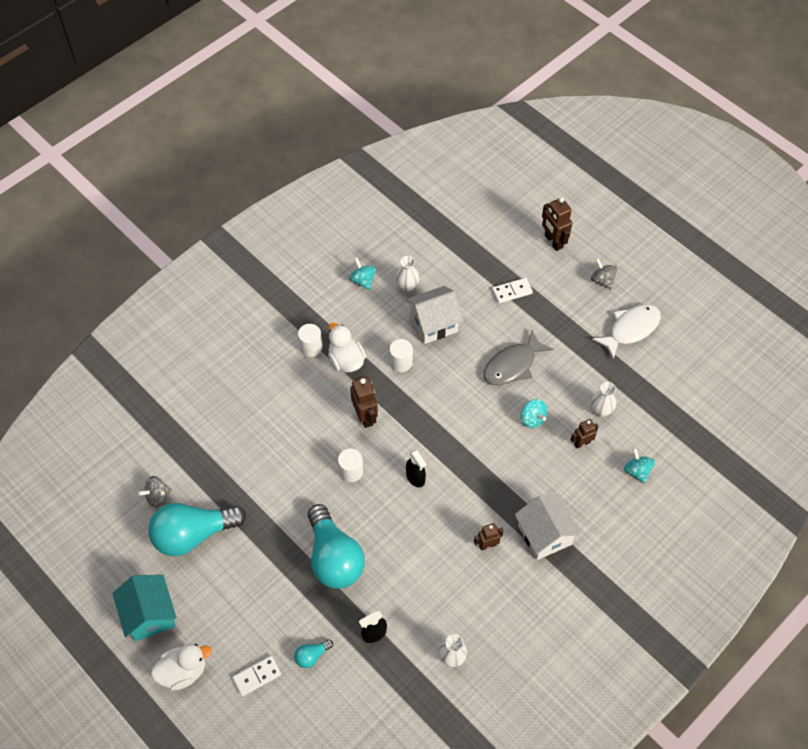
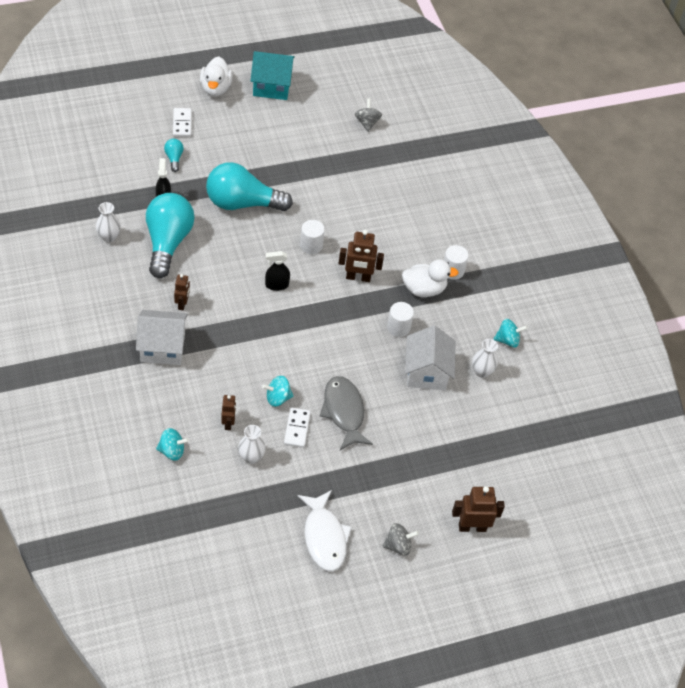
camera: 110 degrees right, 5 degrees down
turquoise light bulb [148,503,246,557] -> turquoise light bulb moved to [146,193,195,278]
white domino [492,278,533,303] -> white domino moved to [284,408,311,448]

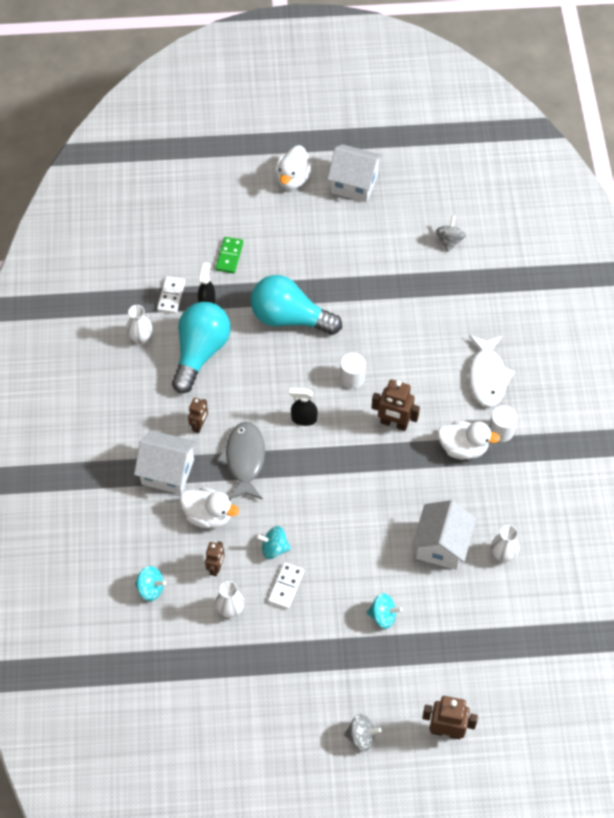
camera: 20 degrees right, 5 degrees up
turquoise light bulb [164,139,184,172] -> green domino [215,237,243,274]
white domino [173,108,192,137] -> white domino moved to [157,276,185,314]
turquoise house [251,51,295,100] -> white house [327,144,383,202]
white fish [298,490,352,571] -> white fish moved to [469,335,515,407]
grey fish [320,376,373,450] -> grey fish moved to [217,422,265,500]
white cylinder [387,302,414,337] -> none
turquoise spinning top [494,319,528,348] -> turquoise spinning top moved to [367,593,403,629]
none -> white duck [180,487,239,528]

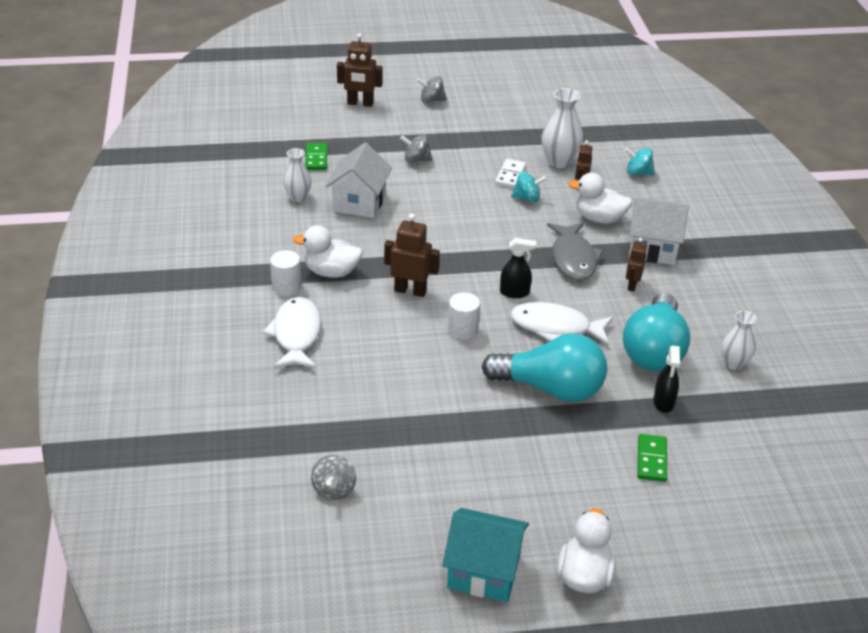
camera: 175 degrees right, 20 degrees down
white domino [157,276,185,314] -> none
white vase [215,581,244,618] -> white vase [541,88,583,168], size x1.53
white house [327,144,383,202] -> turquoise house [442,508,529,602]
turquoise spinning top [367,593,403,629] -> grey spinning top [400,134,433,163]
none -> green domino [305,143,328,170]
none -> white fish [510,302,613,345]

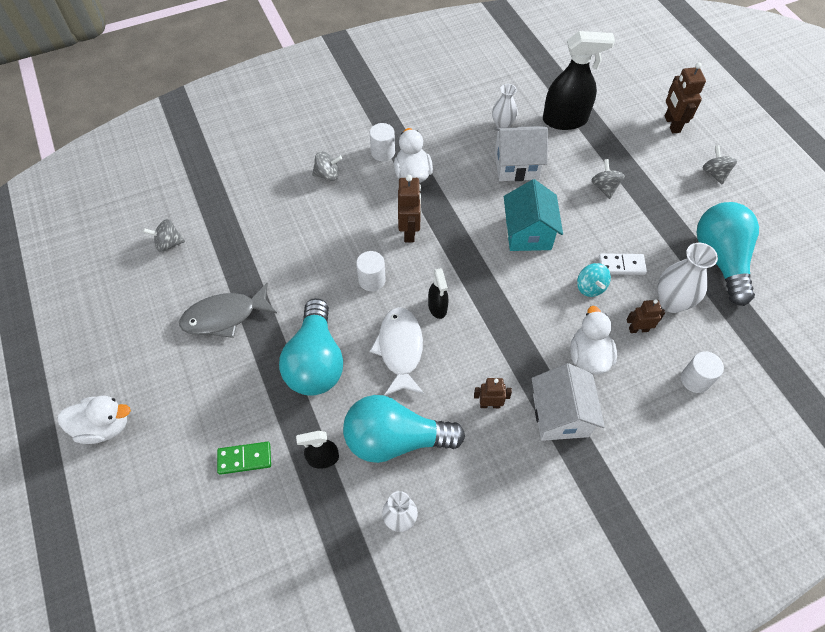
camera: 75 degrees right, 20 degrees up
white fish [263,297,321,369] -> grey spinning top [312,151,342,181]
green domino [305,143,328,170] -> black spray bottle [543,31,615,130]
turquoise house [442,508,529,602] -> turquoise house moved to [504,179,563,251]
grey fish [547,222,604,281] -> grey fish moved to [179,283,277,338]
turquoise spinning top [624,148,655,175] -> white cylinder [681,352,724,393]
none -> turquoise light bulb [697,202,759,306]

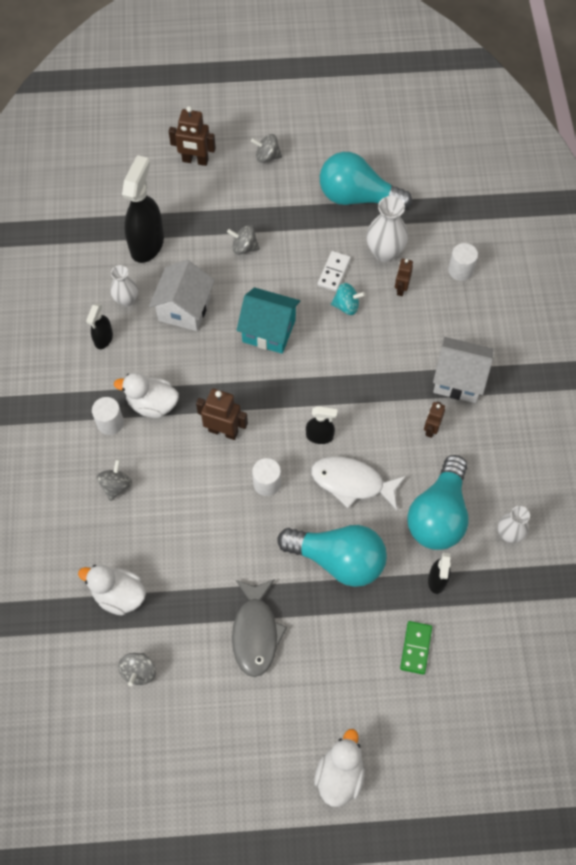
camera: 70 degrees left, 5 degrees up
white duck [570,306,617,375] -> white duck moved to [78,565,146,616]
none -> black spray bottle [86,303,113,349]

